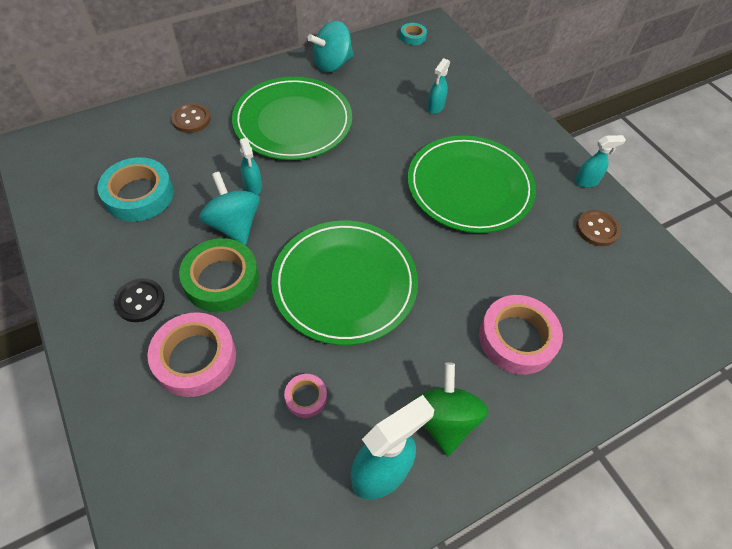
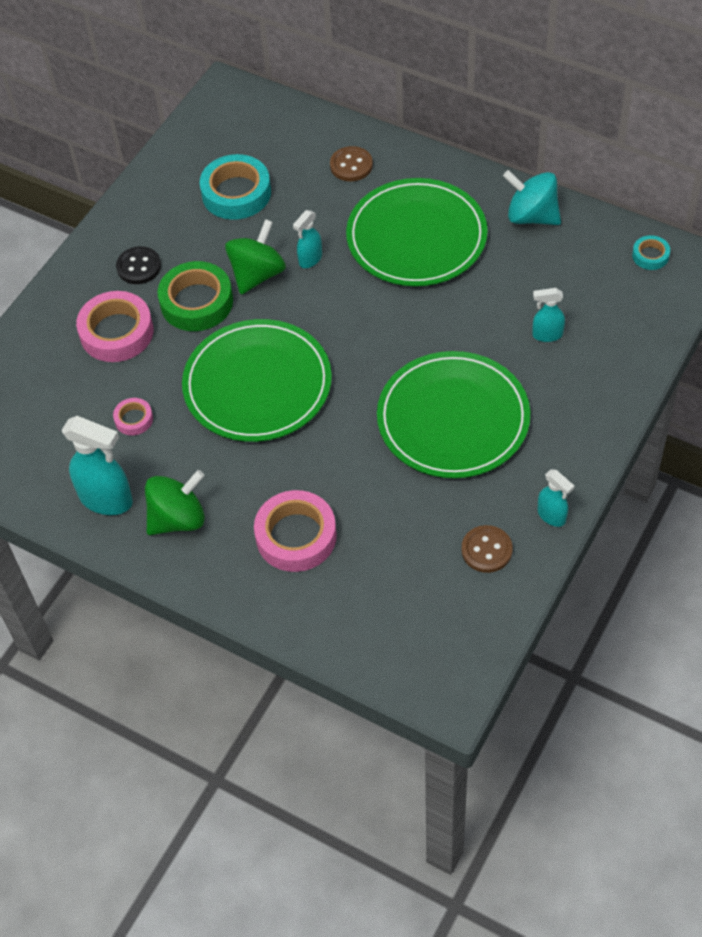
camera: 65 degrees right, 0 degrees up
turquoise spinning top [199,172,260,245] -> green spinning top [225,219,286,294]

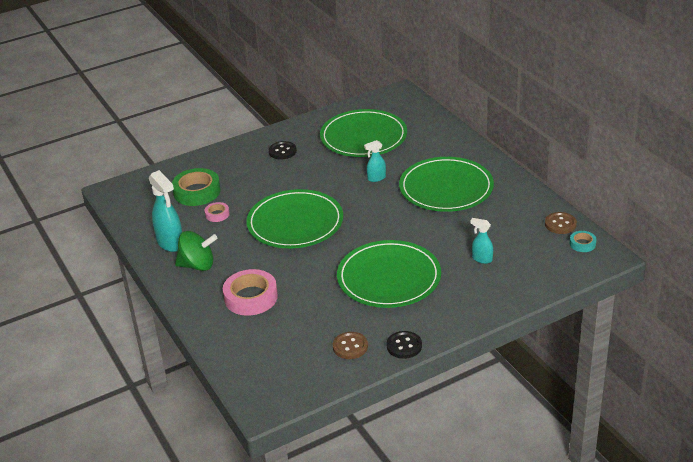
camera: 30 degrees right, 20 degrees down
pink tape [76,291,154,362] -> none
green tape [158,261,233,331] -> green tape moved to [172,168,221,206]
turquoise tape [200,154,271,220] -> green plate [320,109,407,157]
green spinning top [225,219,286,294] -> none
brown button [330,146,373,181] -> brown button moved to [545,212,577,234]
turquoise spinning top [503,170,561,225] -> none
turquoise spray bottle [538,469,575,527] -> black button [387,331,422,359]

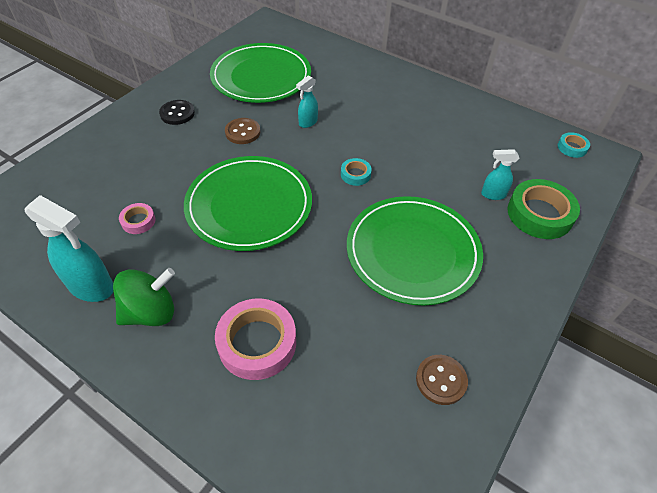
camera: 30 degrees left, 15 degrees up
green tape [172,168,221,206] -> green tape moved to [508,179,580,239]
black button [387,331,422,359] -> none
green plate [399,157,494,212] -> none
brown button [545,212,577,234] -> brown button moved to [225,118,261,144]
none -> turquoise tape [341,158,372,186]

